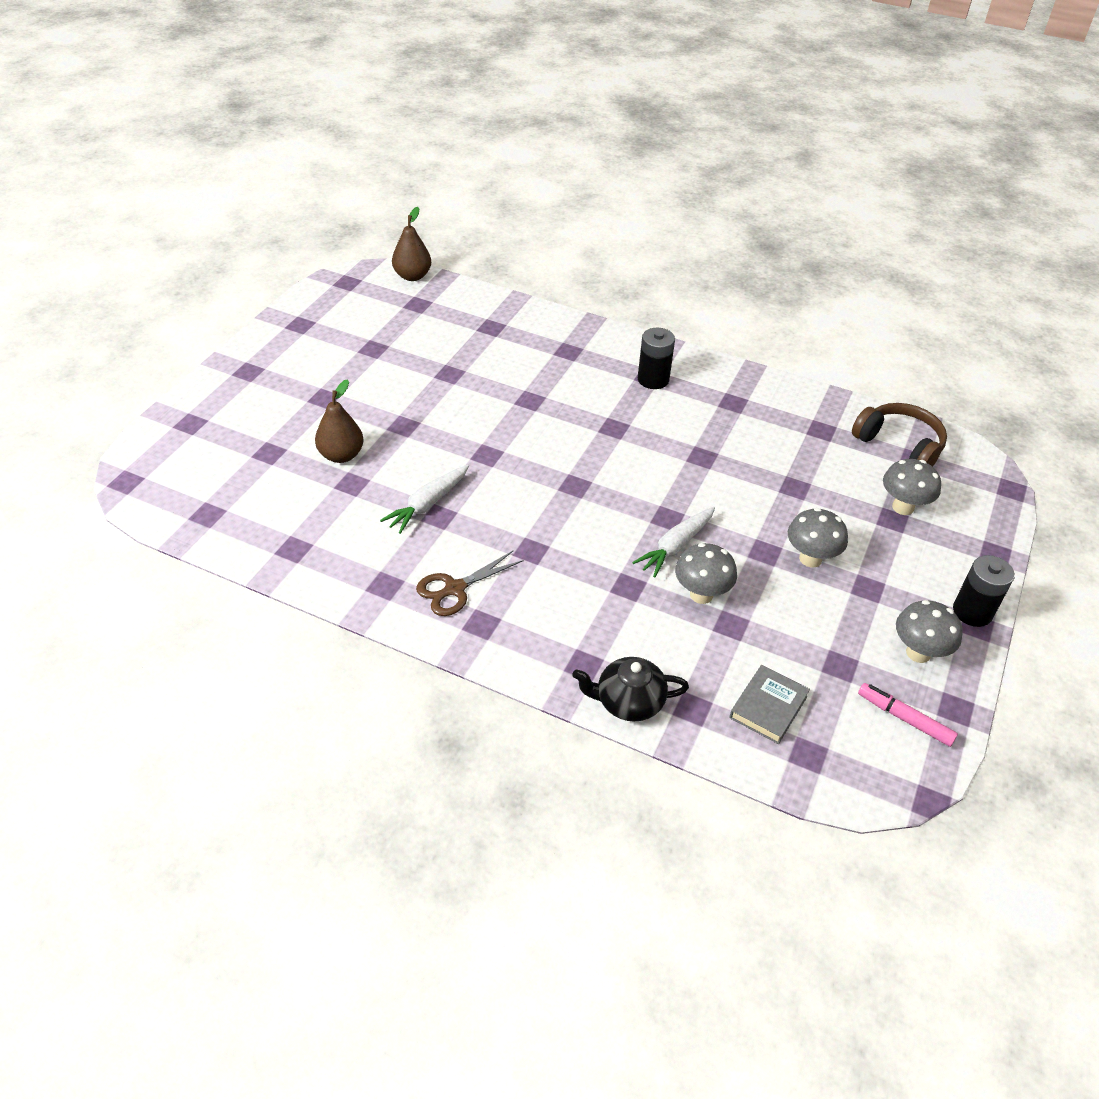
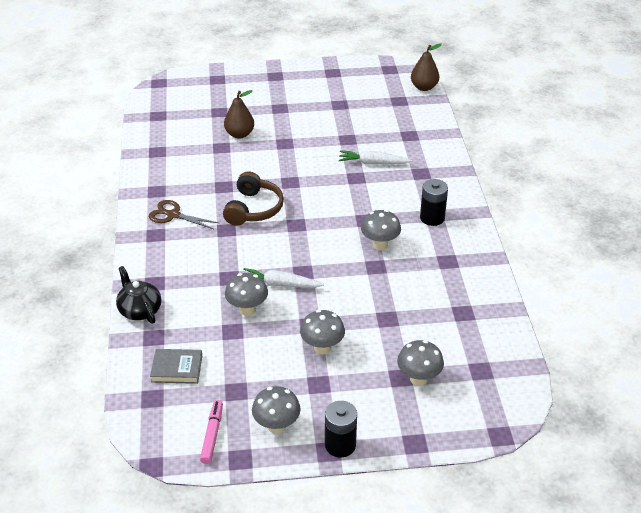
camera: 60 degrees right, 5 degrees down
white carrot [380,465,469,534] -> white carrot moved to [339,150,412,164]
brown headphones [852,403,947,467] -> brown headphones moved to [223,171,284,226]
none -> grey mushroom [361,210,401,250]

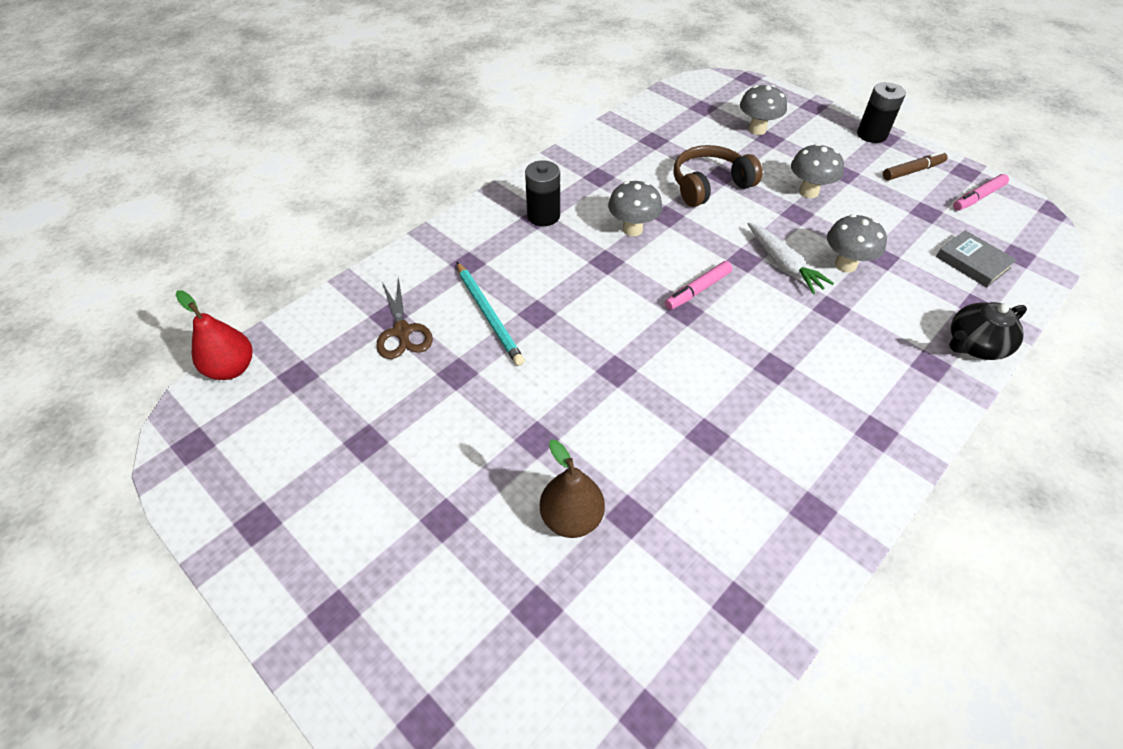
camera: 130 degrees left, 10 degrees up
black teapot [116,266,161,324] -> black teapot turned 45 degrees clockwise [949,302,1027,360]
brown scissors [149,200,219,229] -> brown scissors moved to [376,277,433,359]
brown headphones [223,171,284,226] -> brown headphones moved to [673,145,762,207]
grey mushroom [252,386,301,434] -> brown marker [883,151,947,180]
white carrot [339,150,412,164] -> turquoise pencil [457,262,525,366]
brown pear [411,43,442,91] -> red pear [175,290,252,380]
none -> pink marker [665,261,732,310]

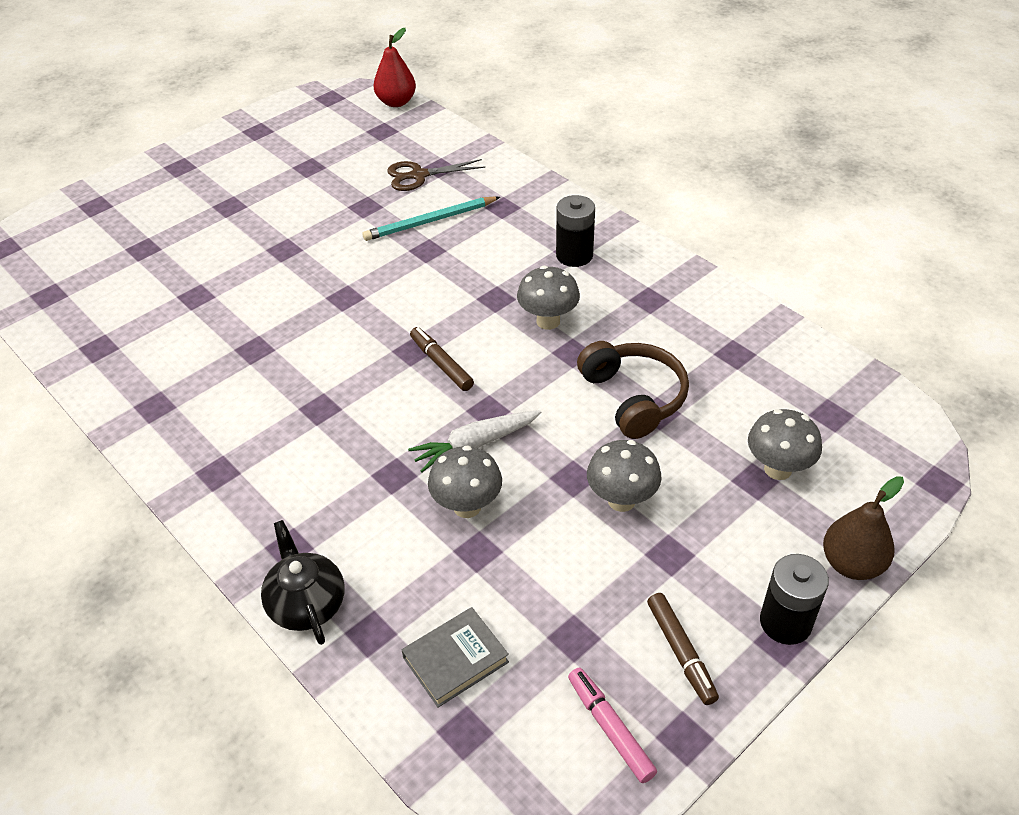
camera: 95 degrees right, 5 degrees down
brown pear [540,440,605,538] -> brown pear moved to [823,476,904,580]
pink marker [665,261,732,310] -> brown marker [410,327,474,391]

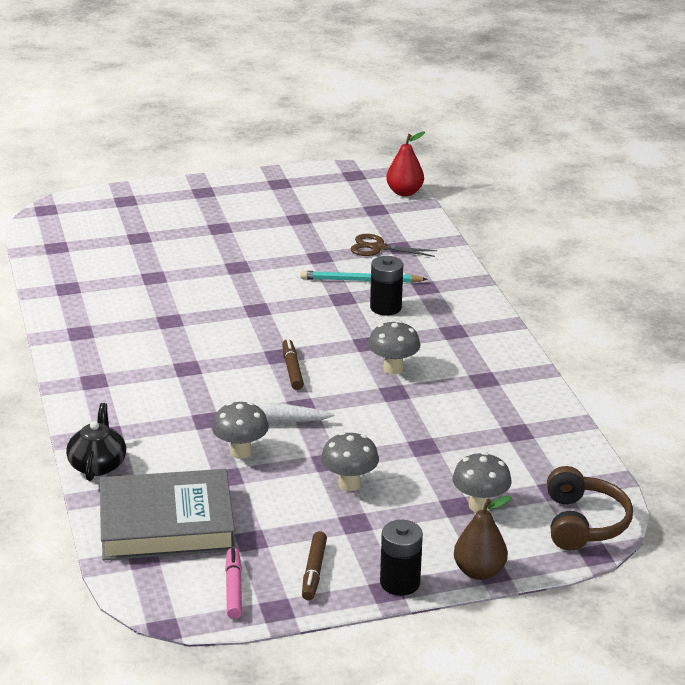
camera: 25 degrees right, 15 degrees down
grey book [402,607,509,708] -> grey book [100,469,235,560], size x2.10
black battery [556,195,595,267] -> black battery moved to [370,256,403,316]
brown headphones [577,341,689,439] -> brown headphones moved to [547,466,633,550]

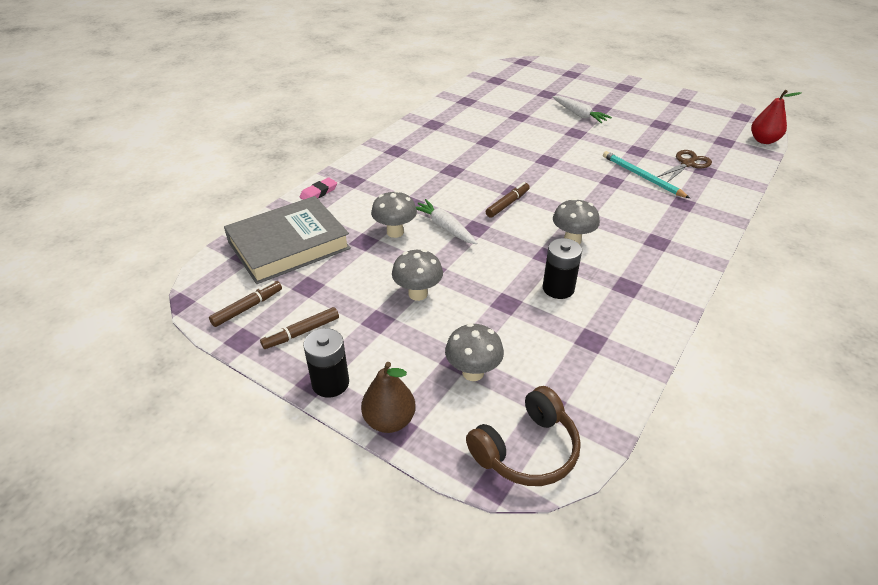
camera: 50 degrees right, 10 degrees up
black teapot [66,403,126,481] -> pink eraser [300,177,337,200]
grey book [100,469,235,560] -> grey book turned 75 degrees counterclockwise [224,196,351,284]
pink marker [225,548,242,619] -> brown marker [209,281,282,327]
brown scissors [351,234,437,257] -> brown scissors turned 75 degrees clockwise [657,150,712,182]
black battery [370,256,403,316] -> black battery moved to [543,238,582,299]
none -> white carrot [553,96,612,123]

